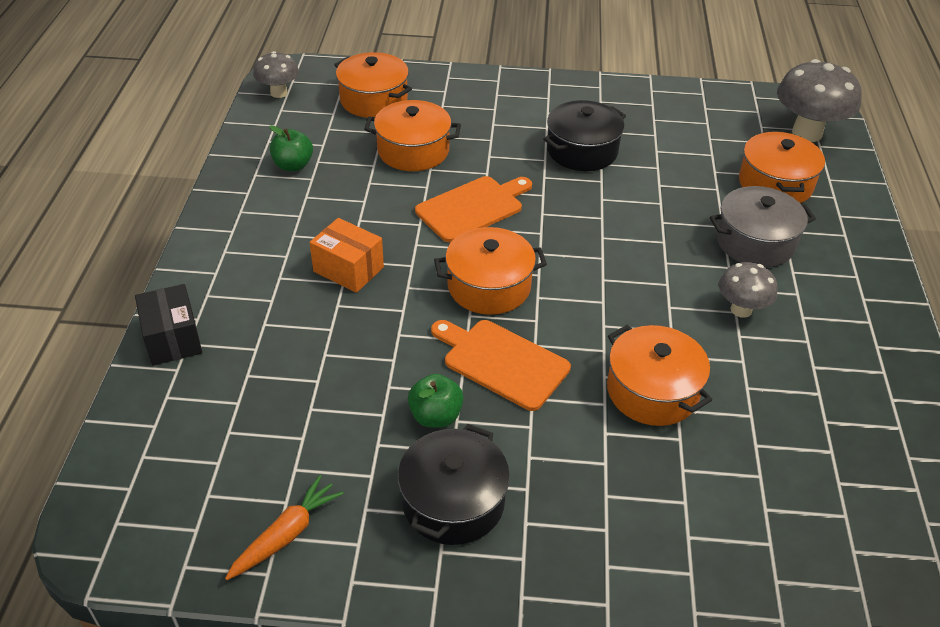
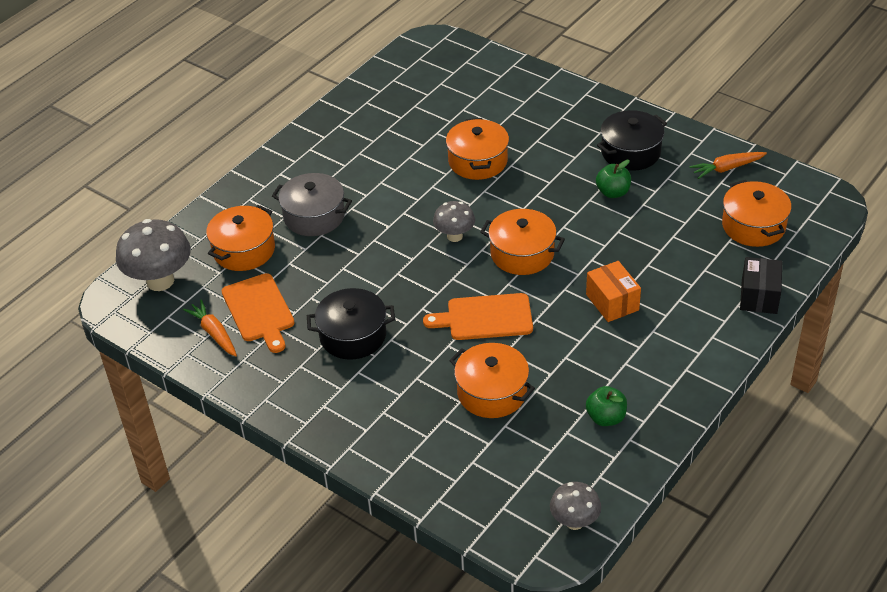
camera: 145 degrees left, 0 degrees up
orange pot [334,52,412,118] -> orange pot moved to [722,180,792,247]
orange cutting board [431,320,571,411] -> orange cutting board moved to [222,273,295,353]
grey mushroom [719,262,778,318] -> grey mushroom moved to [433,201,475,242]
none -> orange carrot [183,300,237,357]

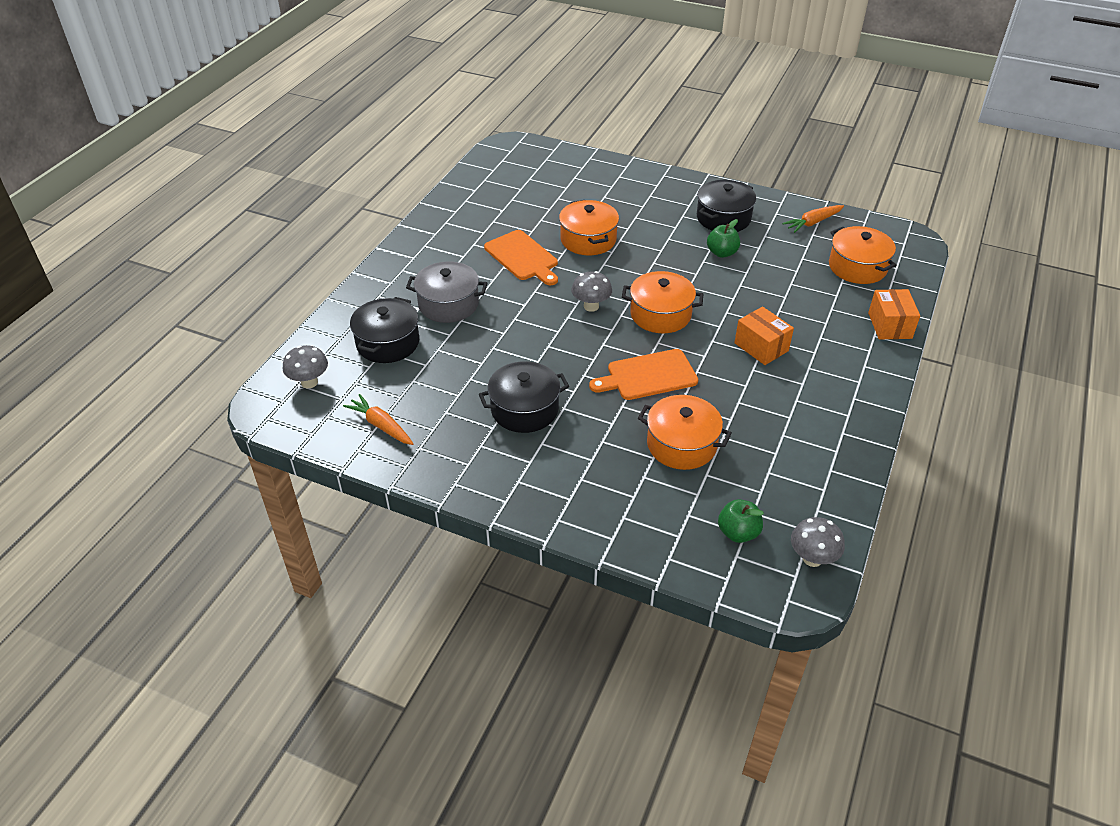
camera: 15 degrees left, 0 degrees up
grey mushroom [116,219,191,291] -> grey mushroom [283,345,328,388], size x0.58
orange pot [206,205,275,271] -> black pot [350,297,419,363]
orange cutting board [222,273,295,353] -> orange cutting board moved to [484,230,558,285]
green apple [586,386,627,426] -> green apple moved to [718,499,764,543]
black box [740,257,782,314] -> orange box [868,289,920,339]

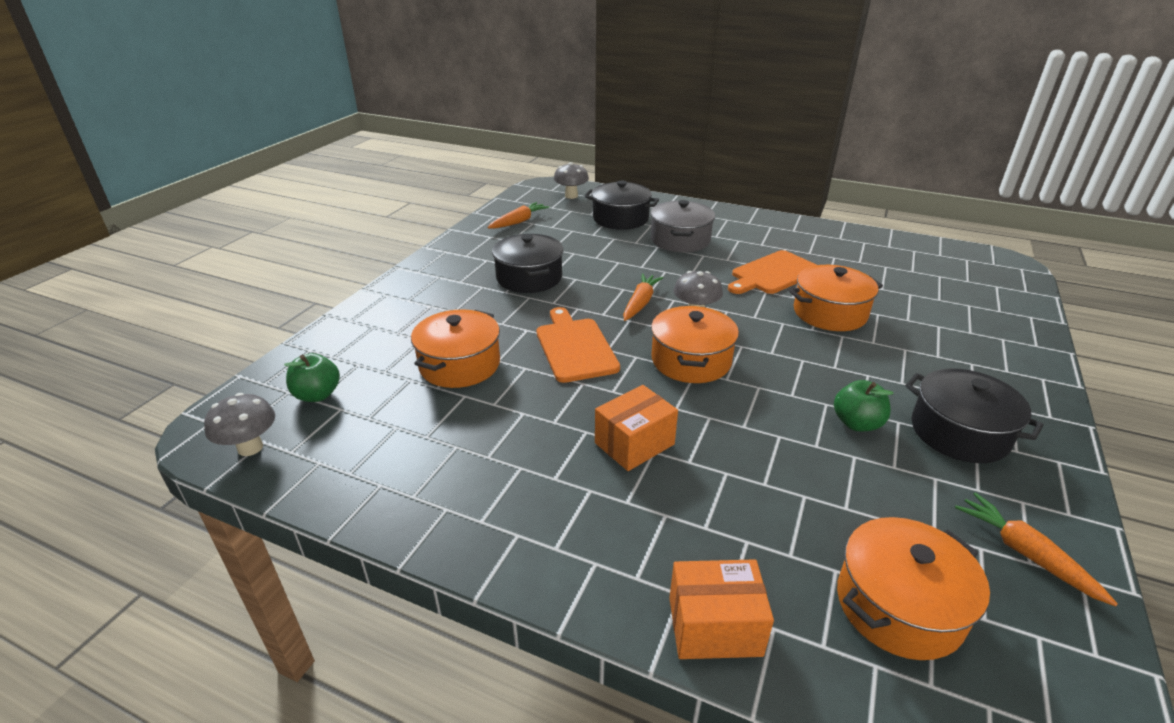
camera: 90 degrees right, 10 degrees down
none -> orange carrot [623,273,663,321]

